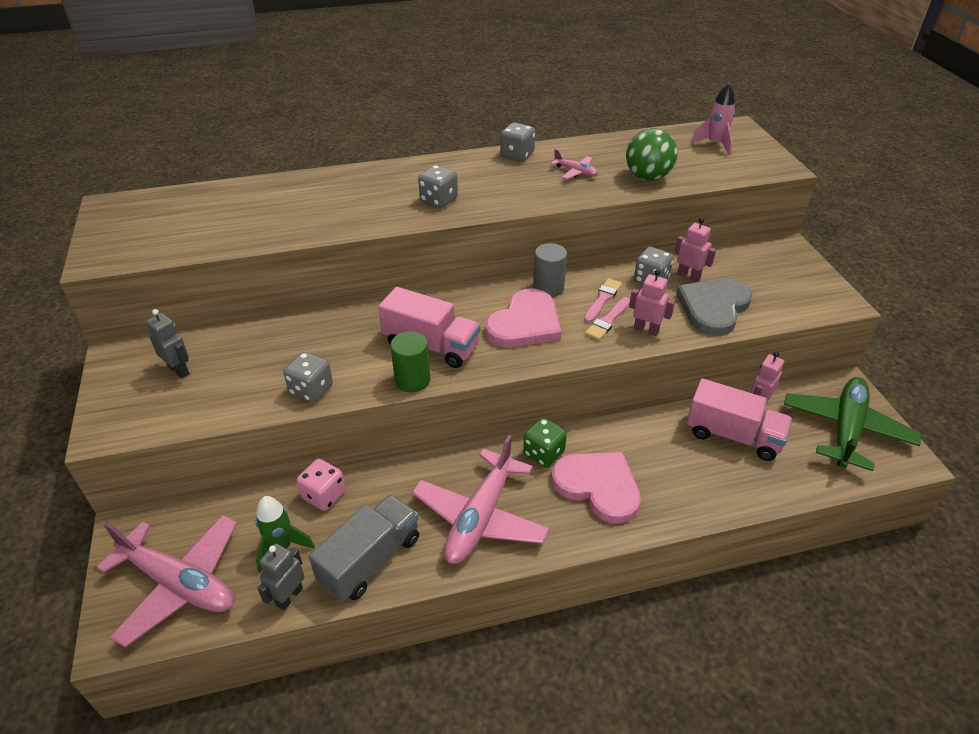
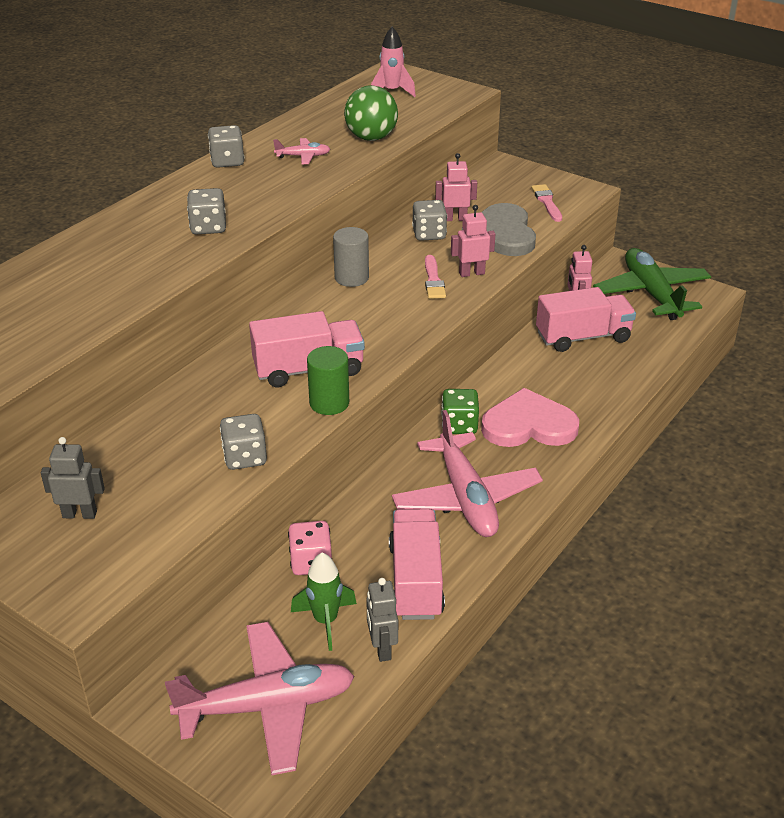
camera: 40 degrees left, 5 degrees down
grey truck [309,494,419,601] -> pink truck [389,509,445,620]
pink heart [486,288,561,348] -> none
pink brush [584,278,622,323] -> pink brush moved to [531,184,562,222]

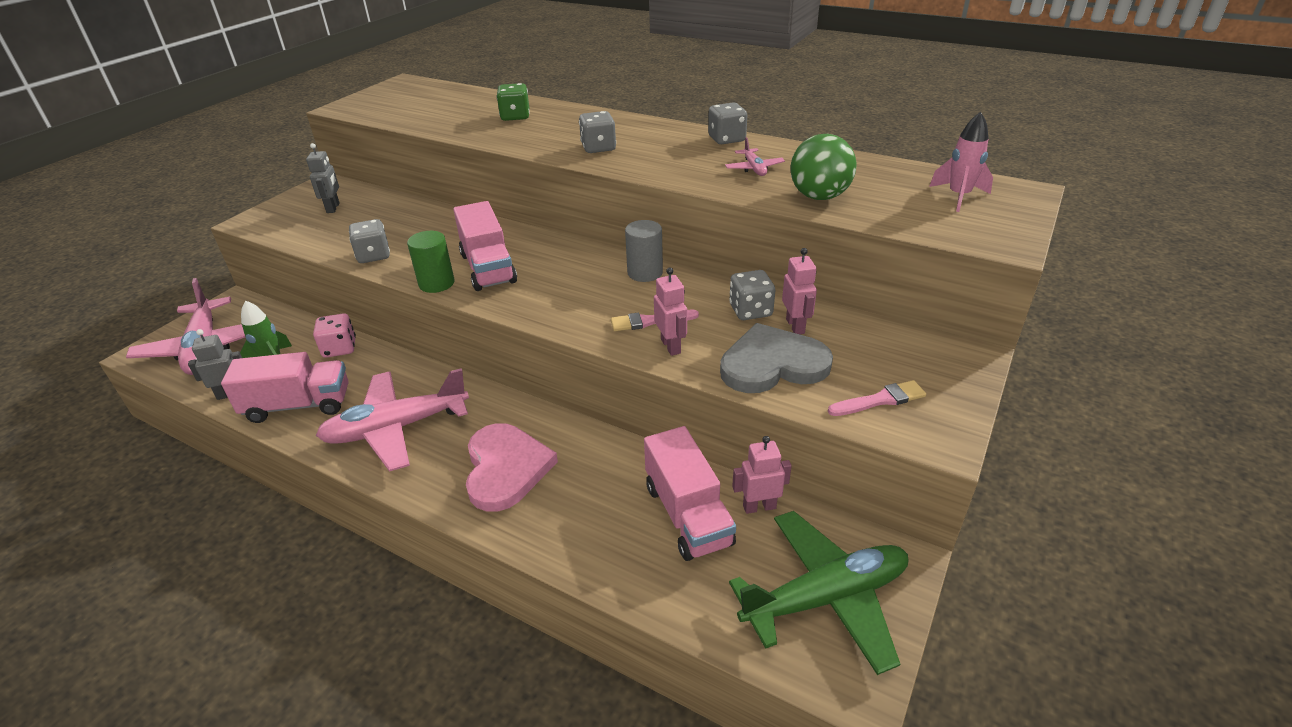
camera: 85 degrees right, 0 degrees up
green dice [441,389,479,434] -> green dice moved to [497,83,530,121]

